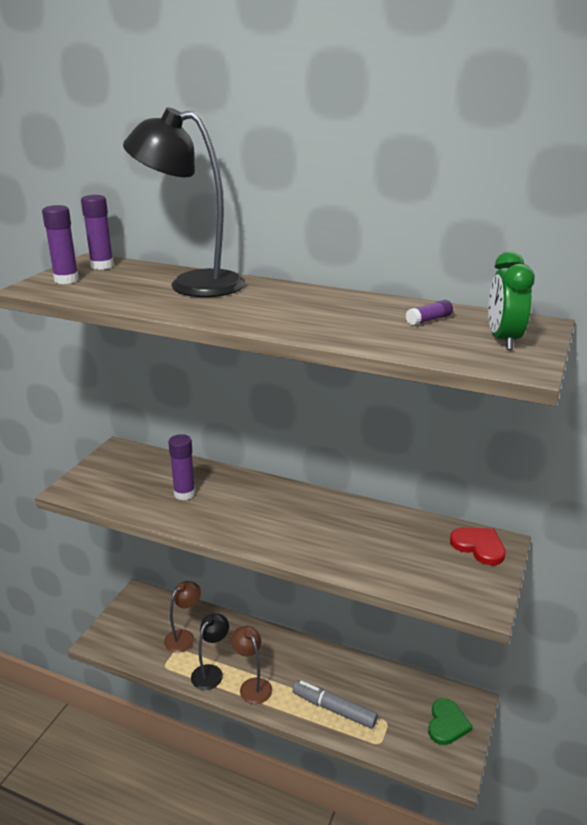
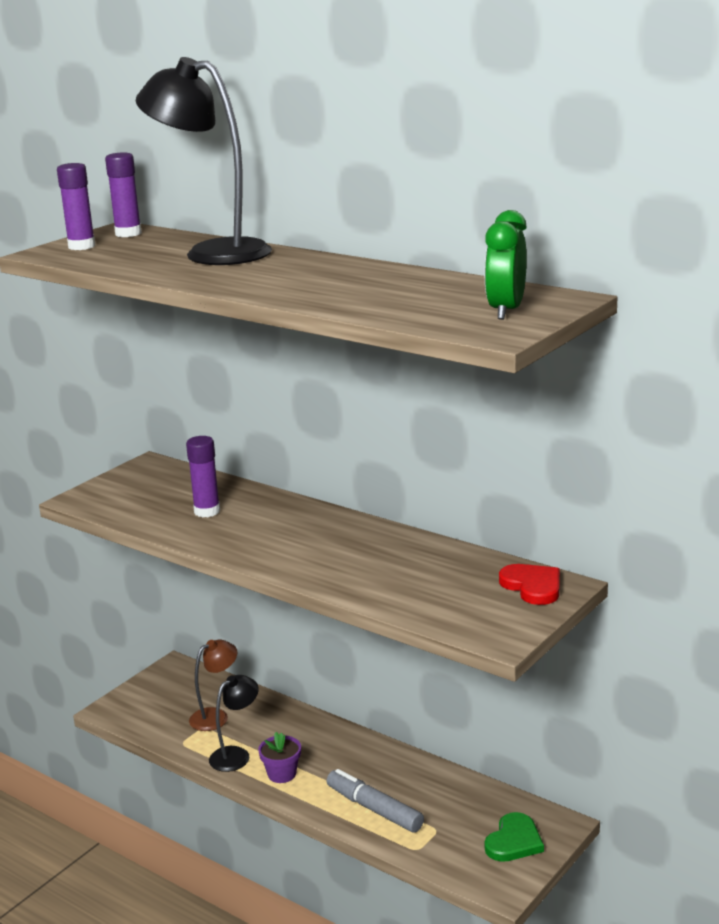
camera: 15 degrees right, 5 degrees down
brown lamp [231,626,272,704] -> purple flower pot [258,732,301,783]
purple glue stick [406,300,453,326] -> none

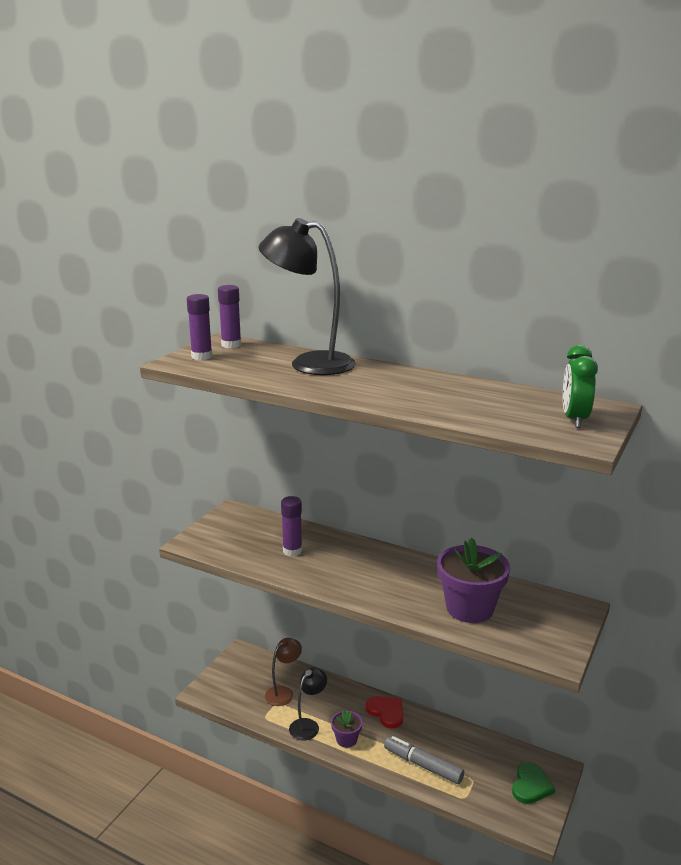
camera: 10 degrees left, 0 degrees up
red heart [499,564,560,605] -> red heart moved to [366,696,403,728]
none -> purple flower pot [437,538,510,623]

